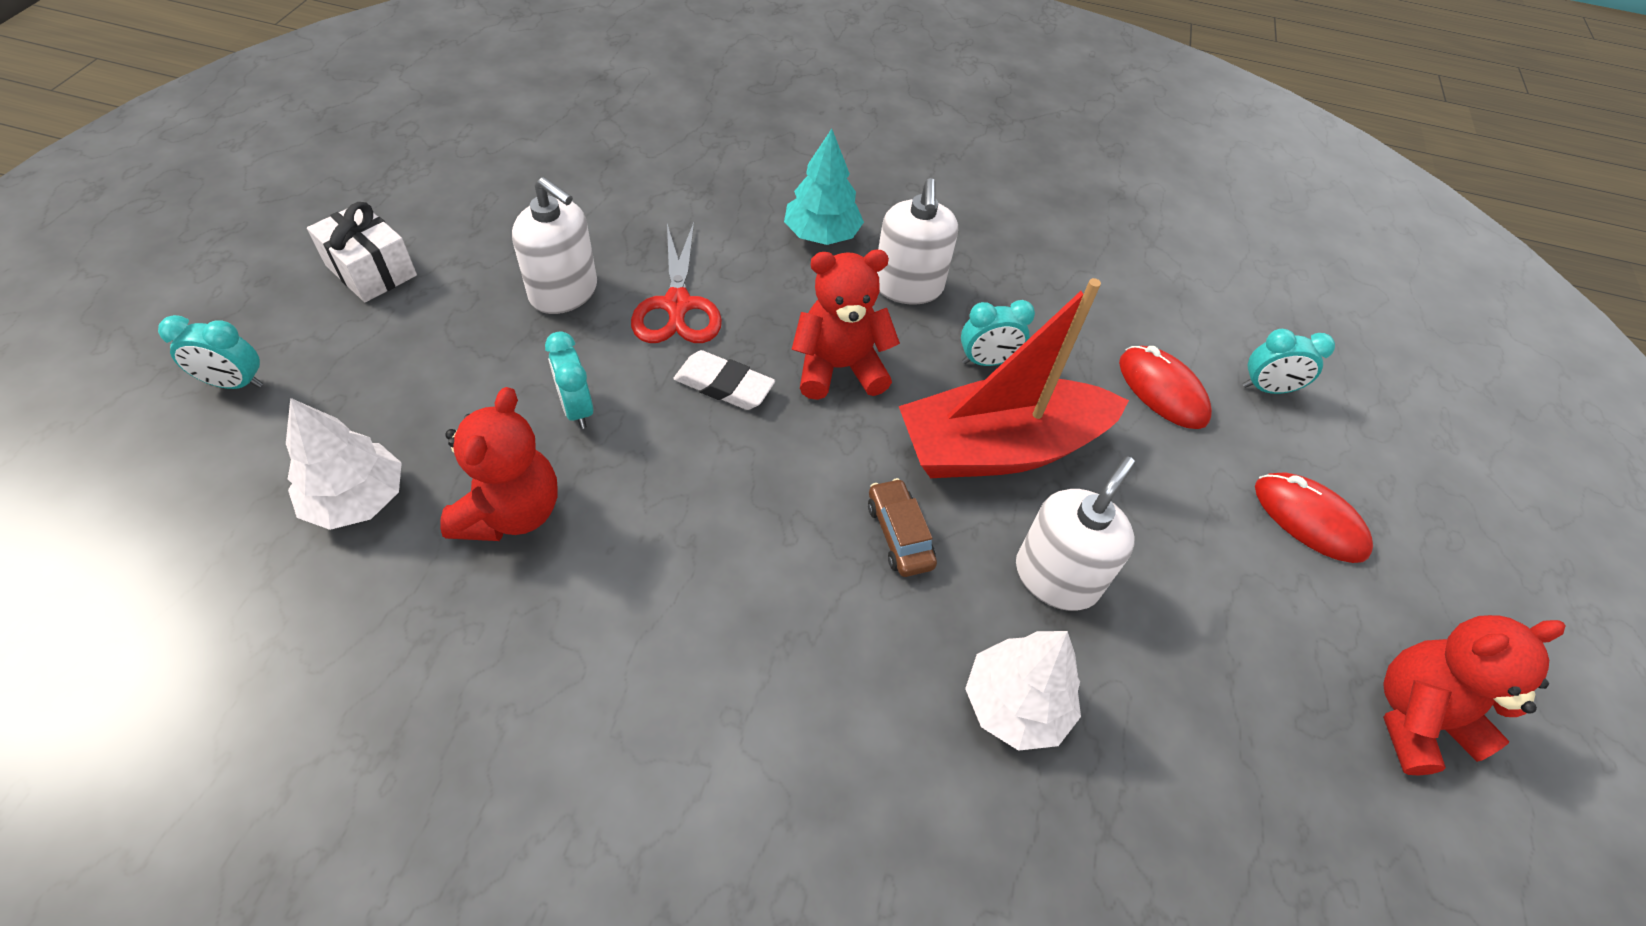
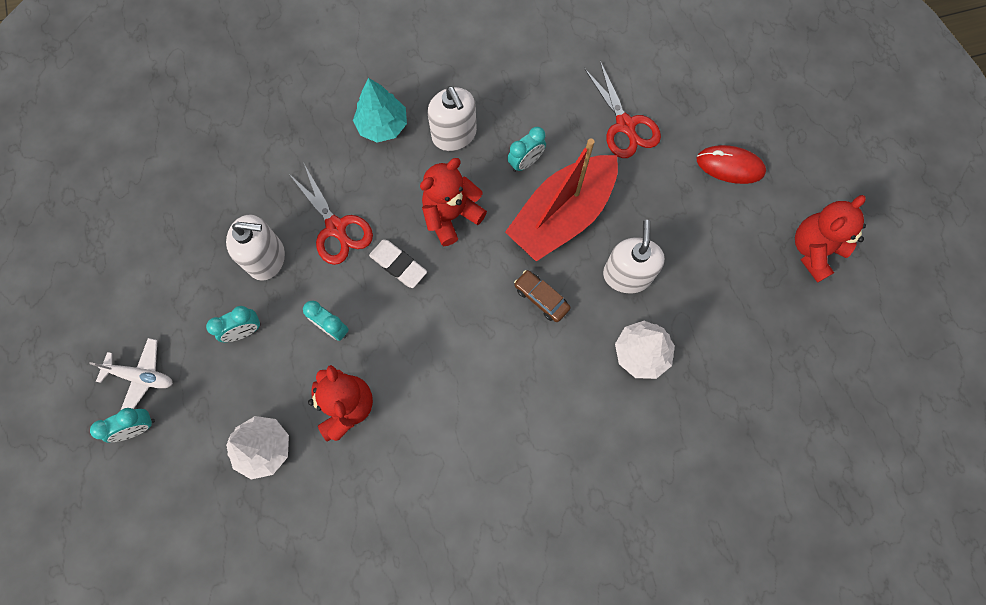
camera: 25 degrees left, 20 degrees up
white gift [307,202,417,302] -> none
white eraser [673,350,775,410] -> white eraser turned 45 degrees clockwise [369,239,427,288]
red mouse [1119,346,1212,429] -> red scissors [584,61,661,158]
turquoise clock [1243,329,1335,394] -> turquoise clock moved to [206,306,261,342]
none -> white plane [89,338,173,411]

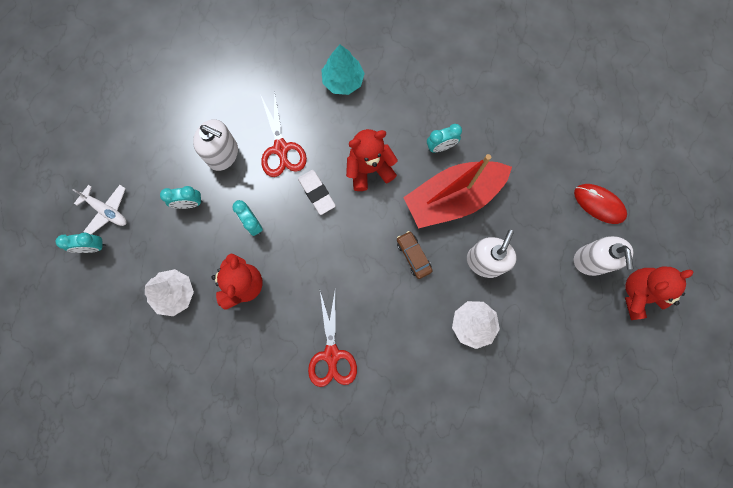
camera: 20 degrees right, 5 degrees up
white soap dispenser [427,86,477,151] -> white soap dispenser moved to [574,236,634,276]
red scissors [584,61,661,158] -> red scissors moved to [308,291,357,387]

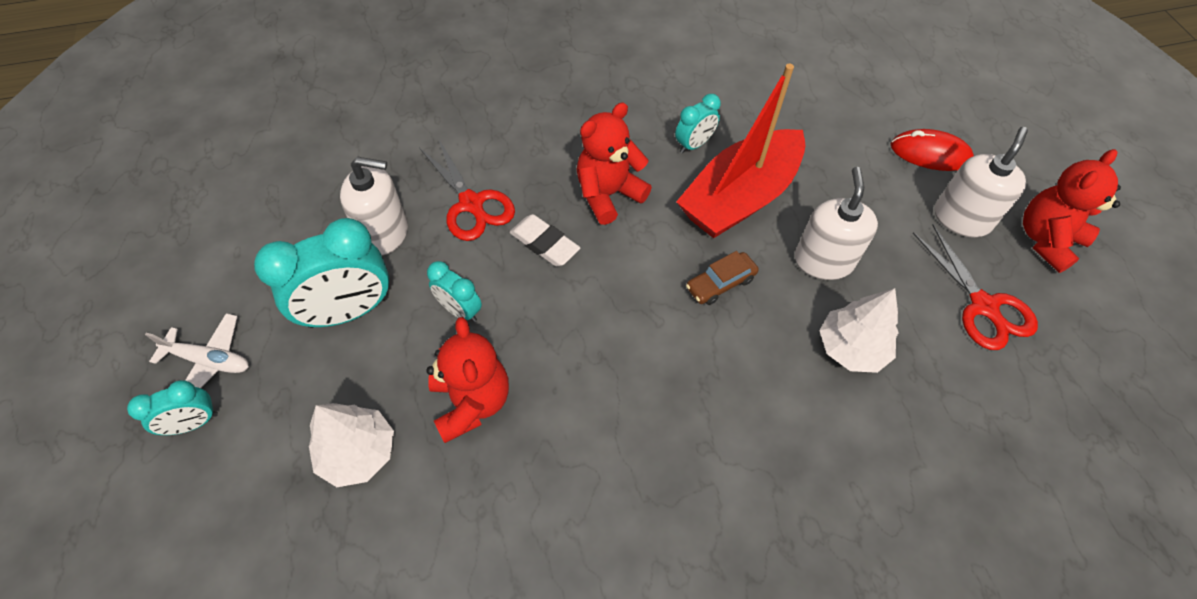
camera: 20 degrees left, 20 degrees down
turquoise clock [160,186,202,209] -> turquoise clock [254,218,389,328], size x1.88
red scissors [308,291,357,387] -> red scissors moved to [913,224,1038,350]
turquoise tree [321,45,365,95] -> none
brown car [397,231,432,279] -> brown car turned 75 degrees counterclockwise [686,251,759,305]
white soap dispenser [574,236,634,276] -> white soap dispenser turned 120 degrees counterclockwise [935,127,1028,238]

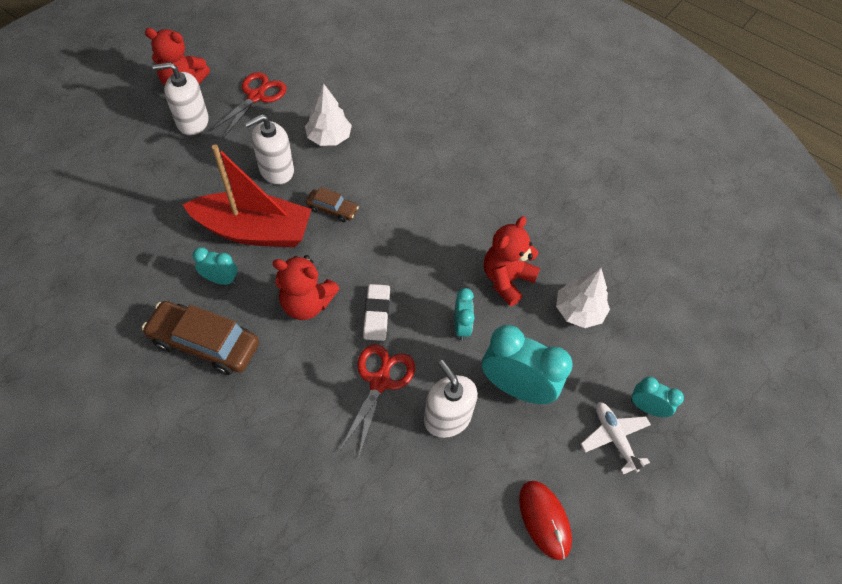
camera: 130 degrees left, 0 degrees up
red mouse [891,129,974,171] -> red mouse moved to [519,481,572,560]
none -> brown car [142,301,259,375]

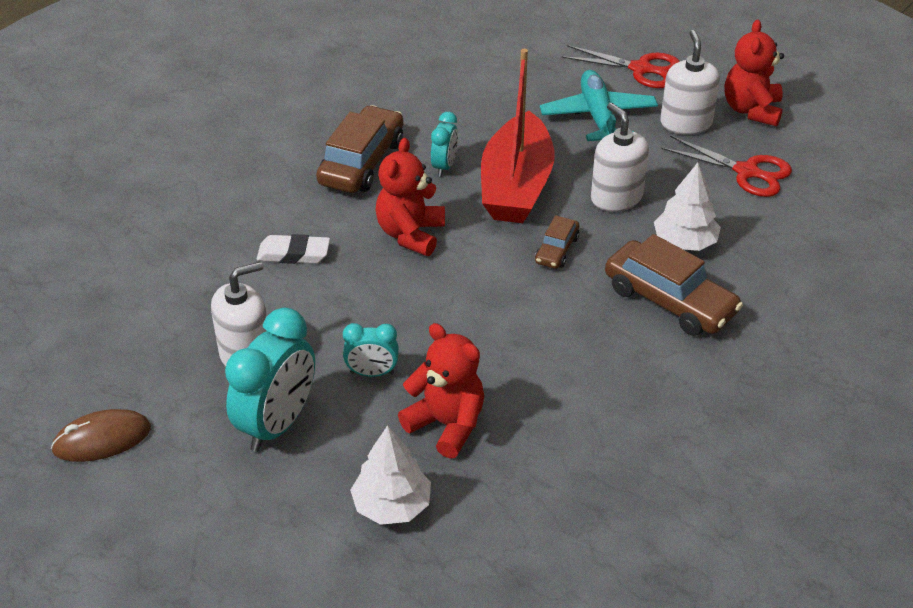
camera: 95 degrees right, 15 degrees down
red scissors [339,344,415,459] -> red scissors moved to [561,45,680,88]
white eraser [363,284,390,341] -> white eraser moved to [257,234,330,264]
red mouse [519,481,572,560] -> brown mouse [51,409,151,462]
white plane [581,402,651,474] -> none
turquoise clock [631,377,684,417] -> none
none -> turquoise plane [540,70,658,141]
none -> brown car [605,234,743,336]

